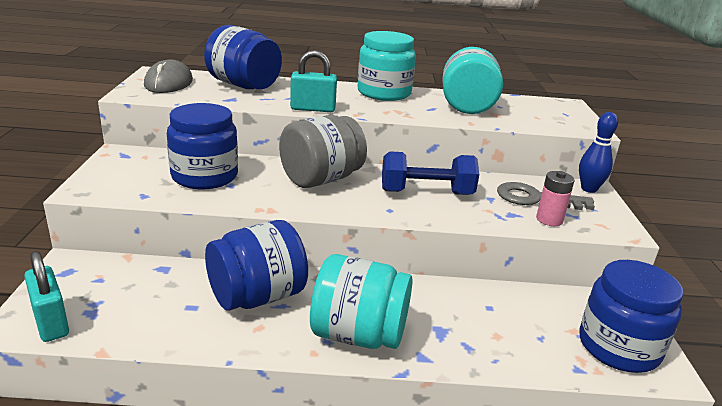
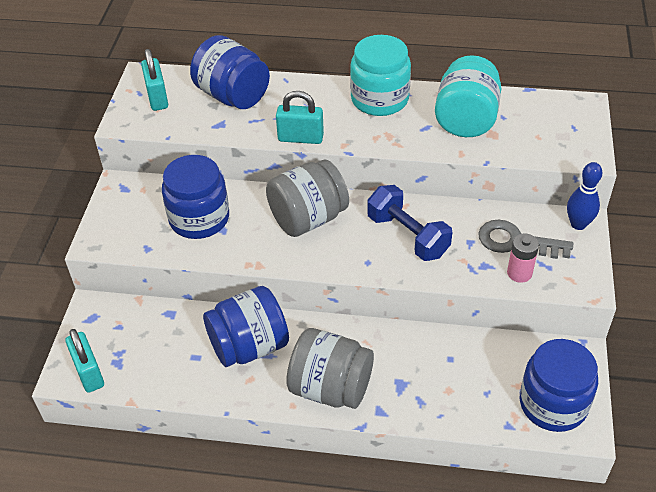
camera: 10 degrees right, 20 degrees up
grey mouse [144,60,193,93] -> turquoise padlock [141,49,168,111]
turquoise jar [310,254,412,349] -> grey jar [286,328,374,409]
blue dumbbell [382,151,479,195] -> blue dumbbell turned 45 degrees clockwise [367,185,452,261]

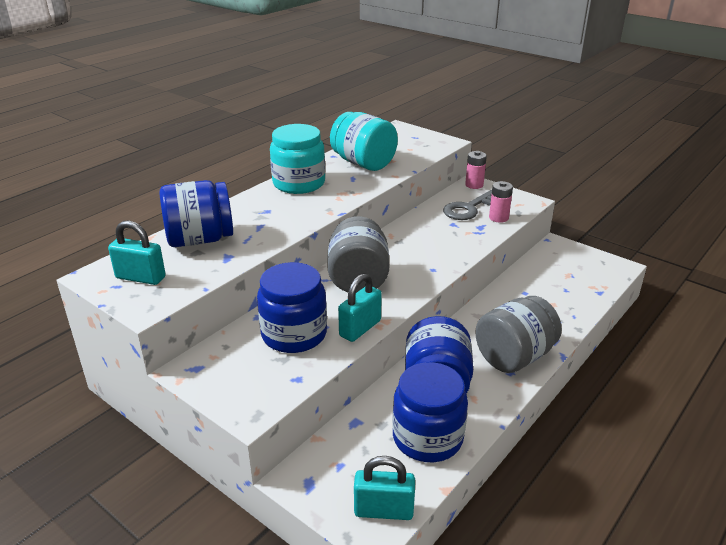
camera: 60 degrees left, 15 degrees down
turquoise padlock [276,91,324,144] -> turquoise padlock moved to [338,273,382,342]
blue dumbbell [367,185,452,261] -> none
blue jar [520,339,598,432] -> blue jar moved to [392,362,468,462]
blue bowling pin [567,162,603,230] -> pink battery [465,151,487,189]

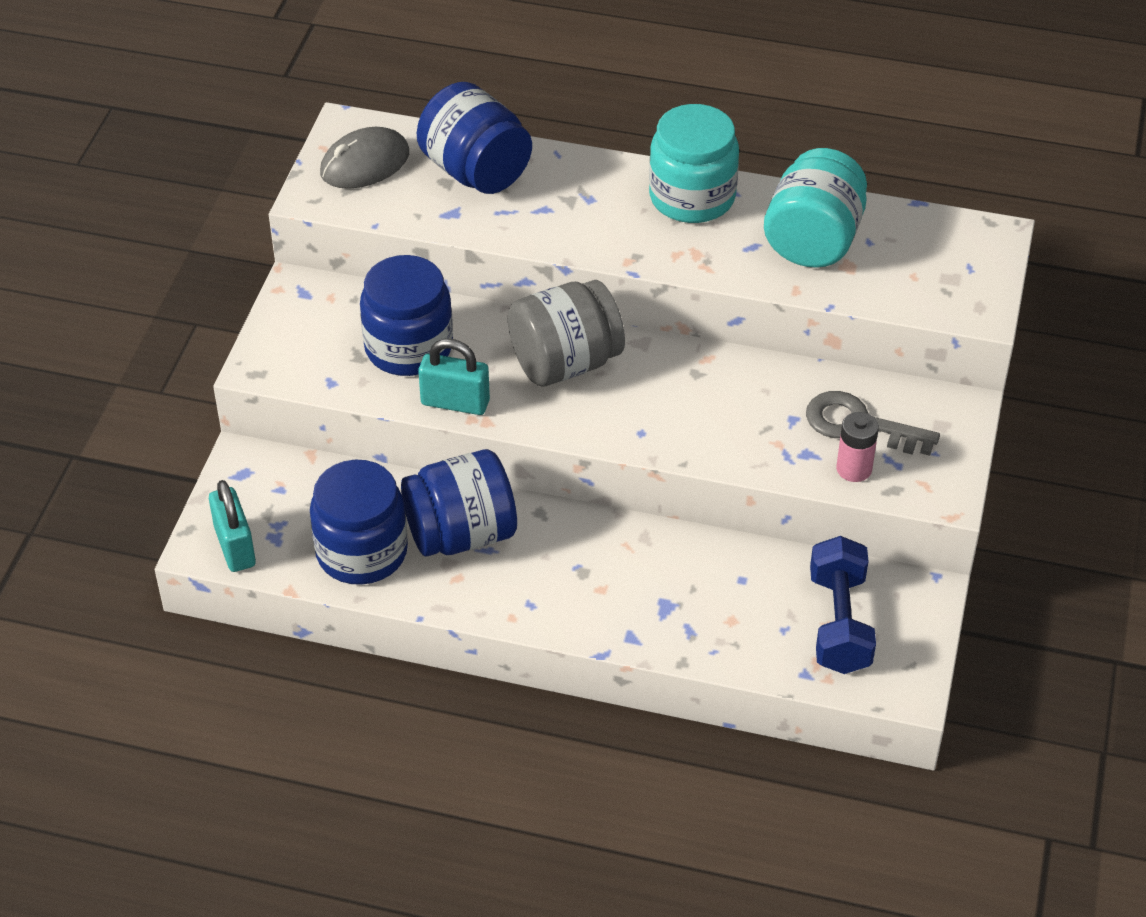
camera: 65 degrees right, 15 degrees up
turquoise padlock [108,221,166,285] -> grey mouse [320,127,409,189]
pink battery [465,151,487,189] -> none
grey jar [475,296,562,373] -> none
none -> blue dumbbell [810,536,876,674]

